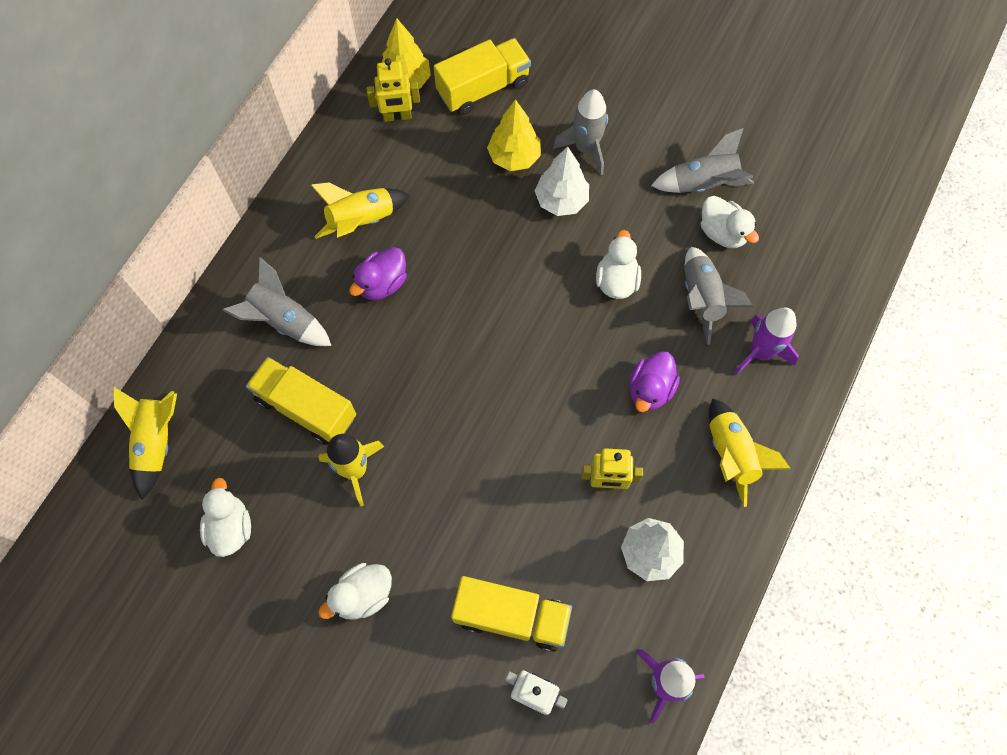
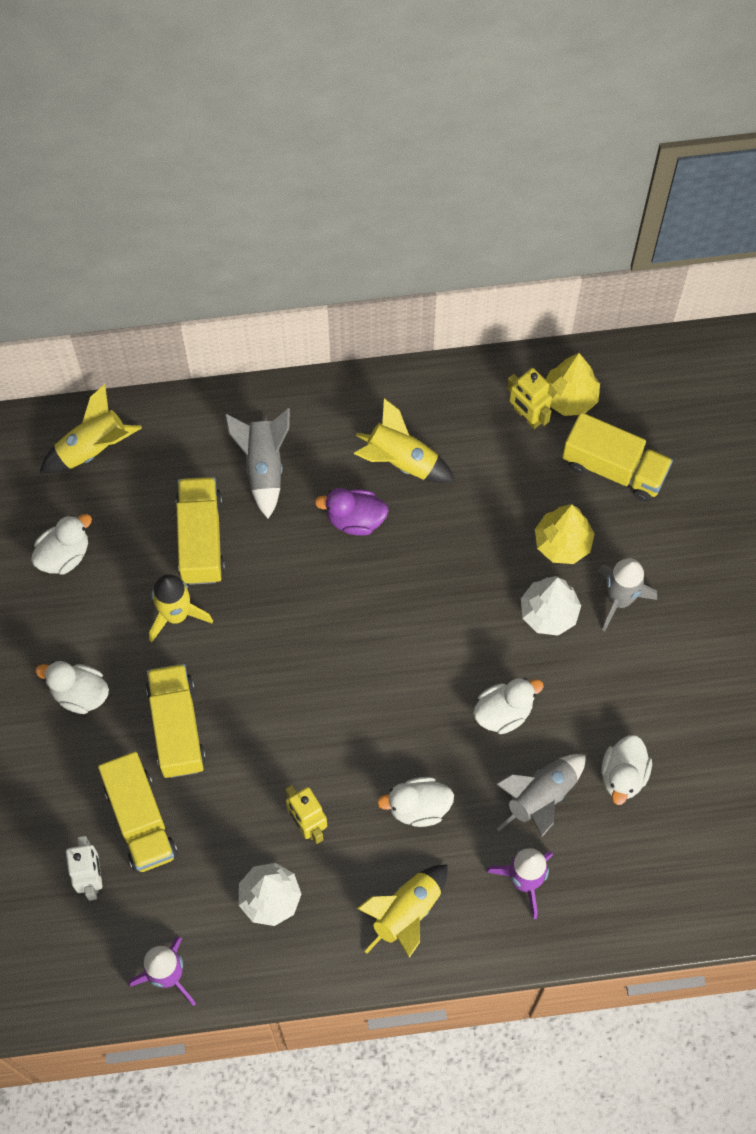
camera: 55 degrees right, 0 degrees up
purple duck [630,351,680,412] -> white duck [377,777,454,827]
grey rocket [651,128,754,193] -> none
none -> yellow truck [146,664,206,778]

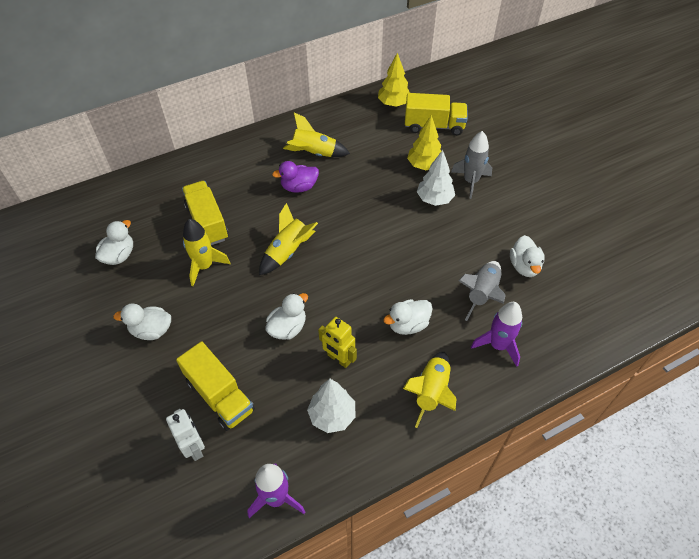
camera: 20 degrees left, 15 degrees down
yellow rocket [39,384,142,473] -> yellow rocket moved to [259,203,318,275]
yellow truck [146,664,206,778] -> none
grey rocket [225,408,290,519] -> none
white duck [473,678,544,734] -> white duck moved to [265,293,308,340]
yellow robot [507,368,552,429] -> none

